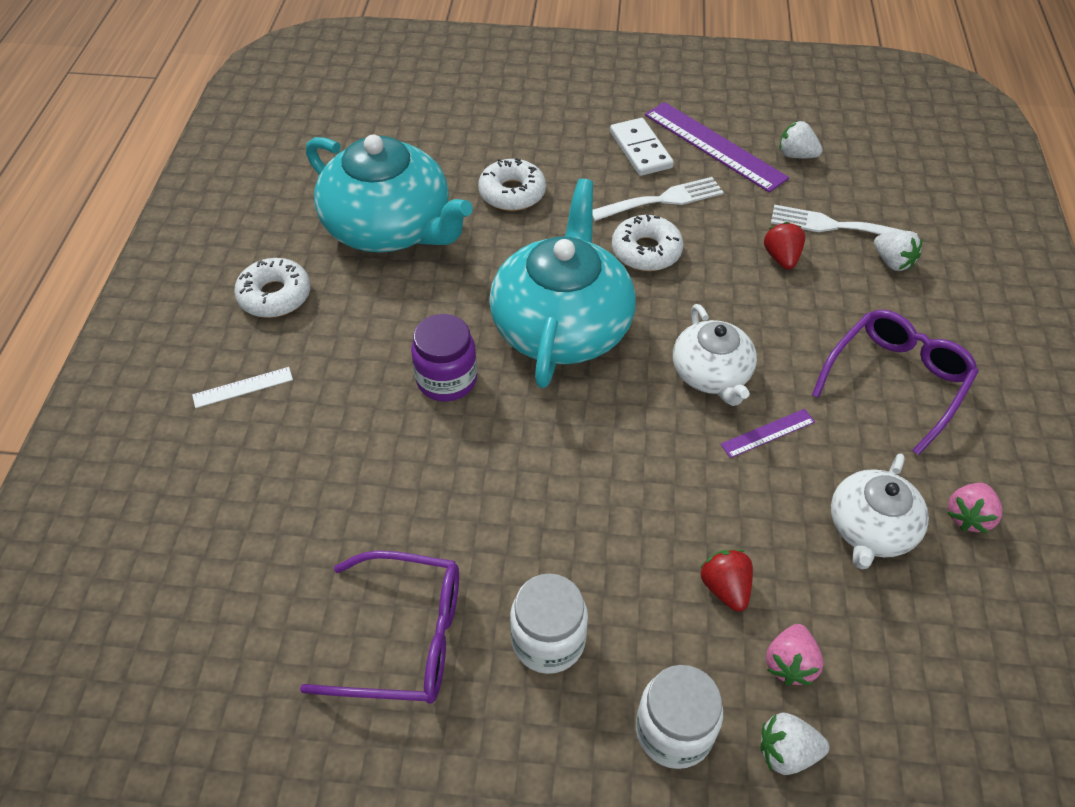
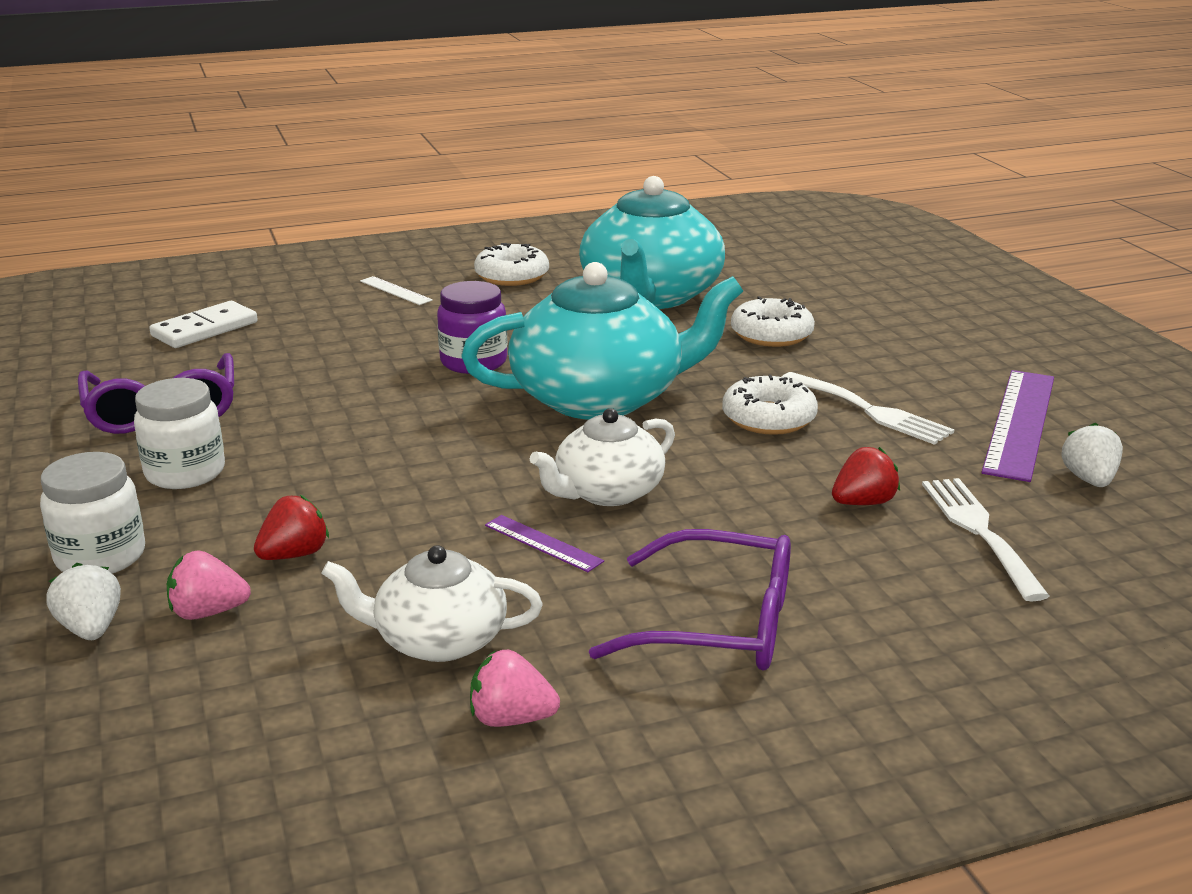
camera: 65 degrees right, 25 degrees down
white domino [610,118,674,176] -> white domino moved to [149,301,258,348]
white strawberry [874,231,922,271] -> none

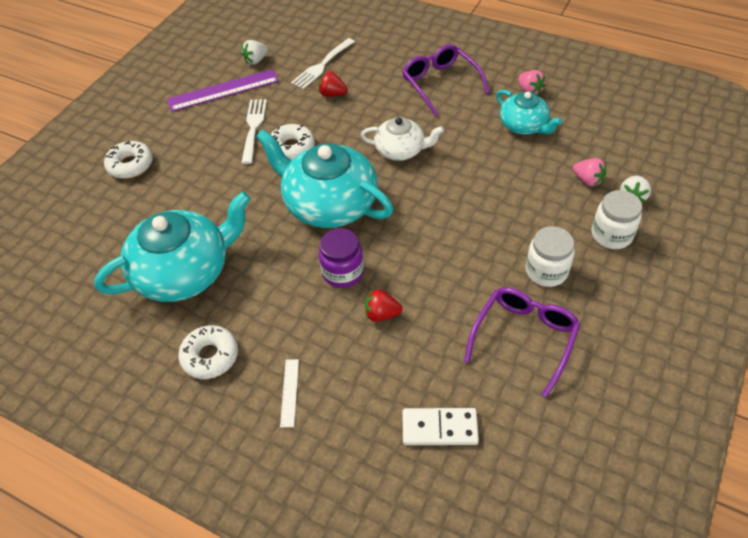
camera: 130 degrees left, 25 degrees up
red strawberry [254,495,329,560] -> red strawberry moved to [365,289,402,322]
white teapot [321,545,543,662] -> turquoise teapot [496,90,562,135]
purple ruler [485,515,604,572] -> none
white donut [731,296,815,347] -> white donut moved to [104,141,153,179]

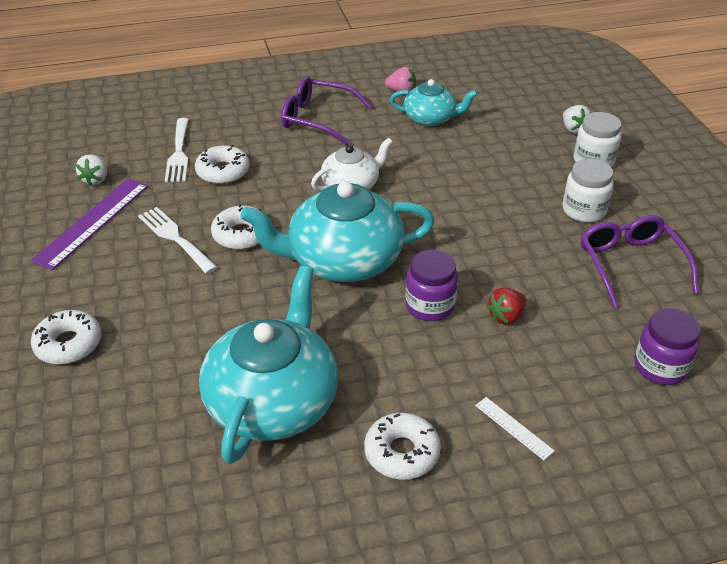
camera: 45 degrees left, 10 degrees down
red strawberry [319,72,348,97] -> white donut [195,145,250,184]
white domino [403,408,479,445] -> purple jar [635,308,701,385]
pink strawberry [573,158,606,187] -> none

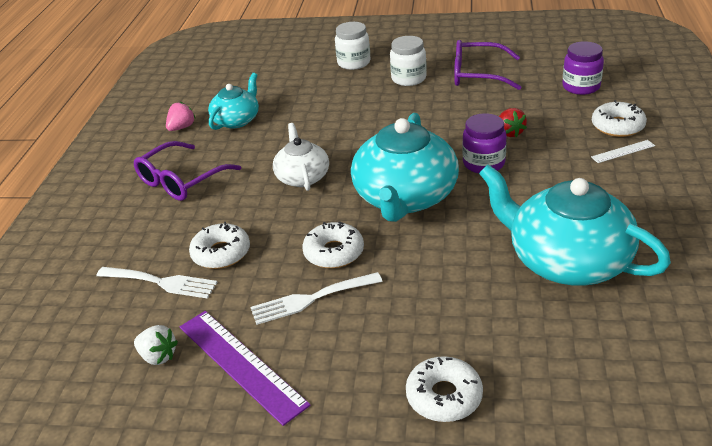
camera: 65 degrees left, 5 degrees down
white donut [364,413,441,480] -> white donut moved to [592,100,647,137]
white strawberry [563,105,592,134] -> none

